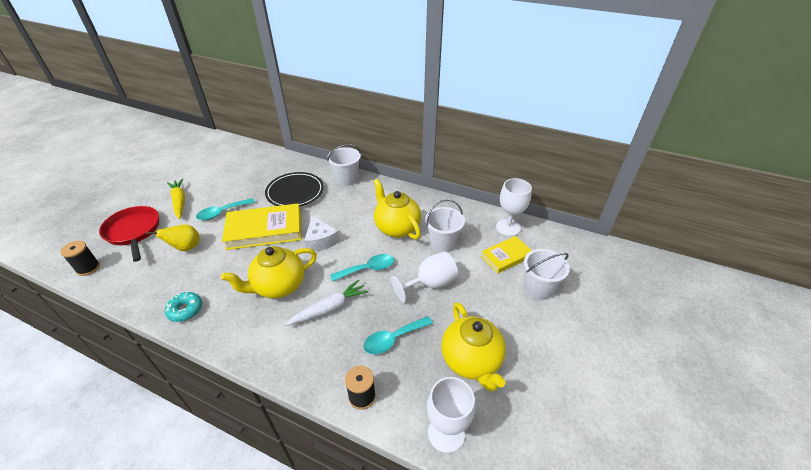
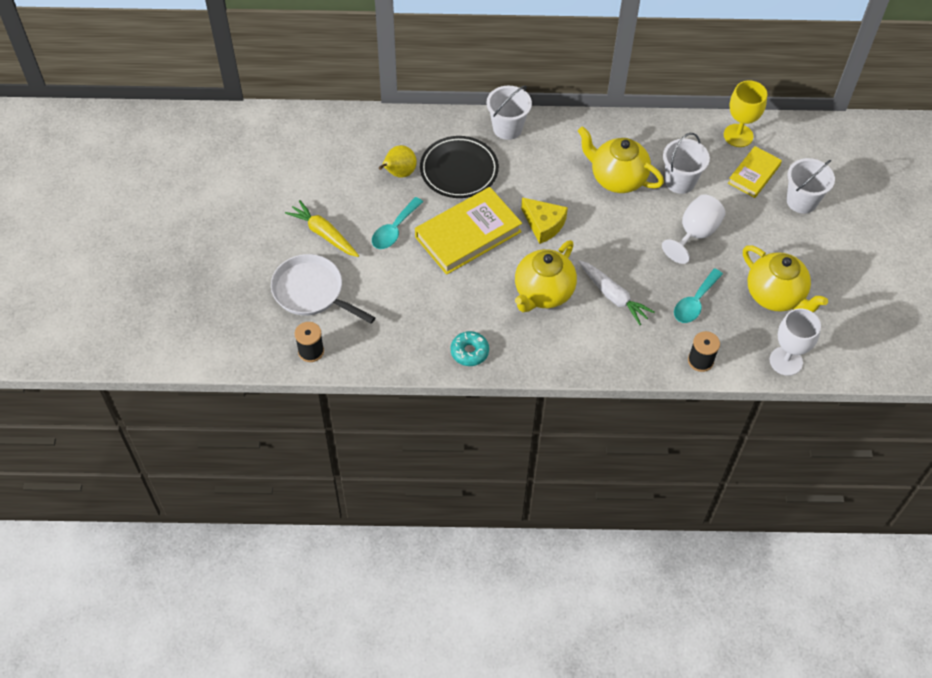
camera: 25 degrees left, 15 degrees up
red pan [99,206,159,262] -> white pan [271,254,376,324]
yellow pear [146,224,200,251] -> yellow pear moved to [379,145,417,178]
white carrot [285,279,368,326] -> white carrot turned 105 degrees clockwise [578,260,655,325]
white cheese [304,215,340,251] -> yellow cheese [521,197,568,244]
turquoise spoon [330,254,394,281] -> none
white goblet [496,178,532,236] -> yellow goblet [724,80,767,147]

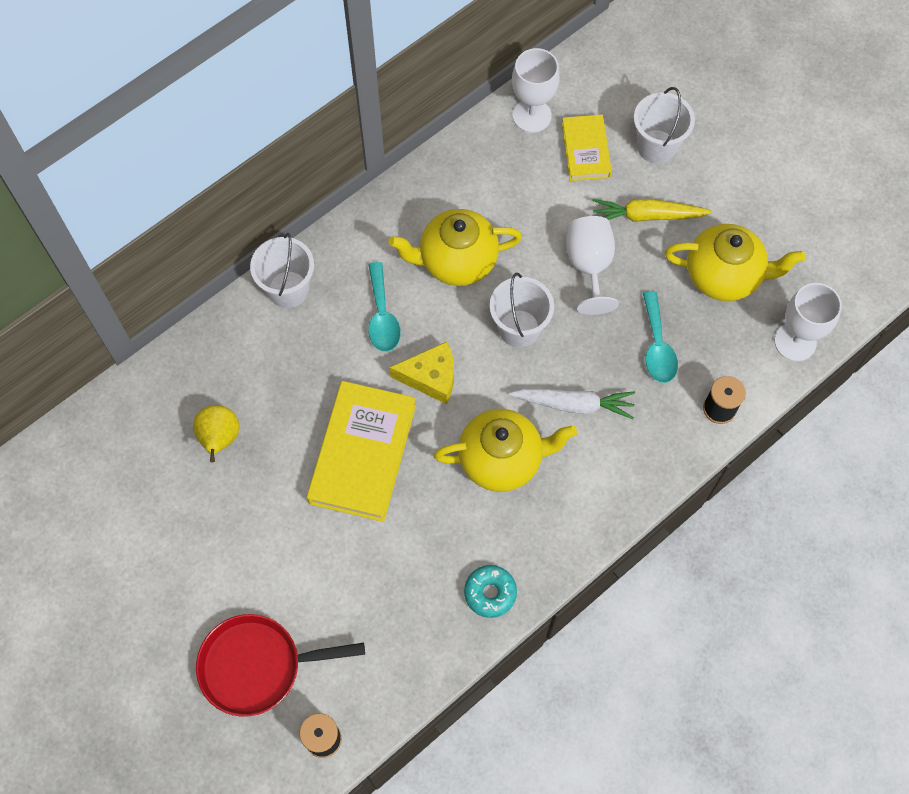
camera: 40 degrees left, 10 degrees up
white pan [271,254,376,324] -> red pan [196,614,365,717]
yellow carrot [285,200,359,257] -> yellow carrot moved to [592,199,712,222]
turquoise spoon [372,197,423,249] -> turquoise spoon moved to [368,262,401,352]
black plate [420,136,499,198] -> none
yellow teapot [515,240,577,312] -> yellow teapot turned 90 degrees counterclockwise [434,409,577,492]
white bucket [663,133,710,194] -> white bucket moved to [490,273,554,348]
yellow goblet [724,80,767,147] -> white goblet [512,48,560,133]

